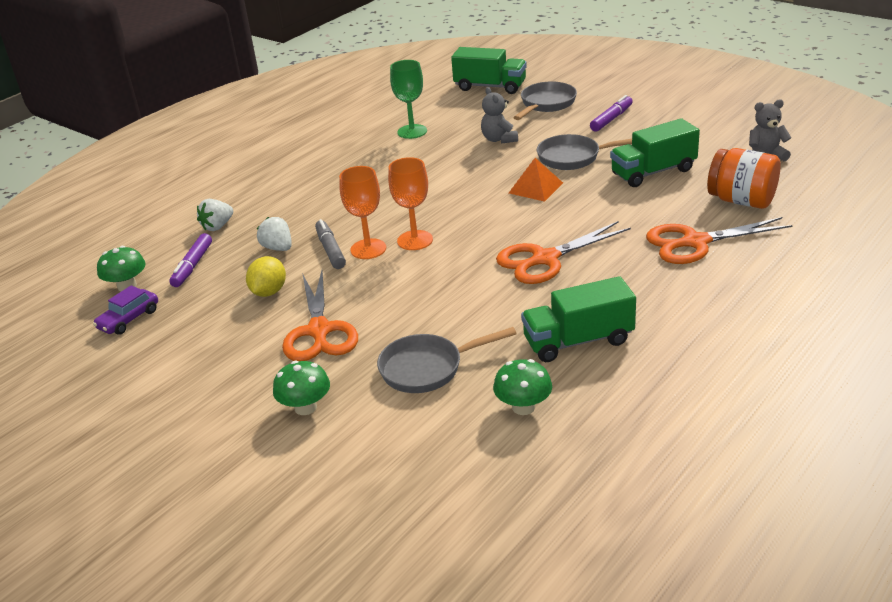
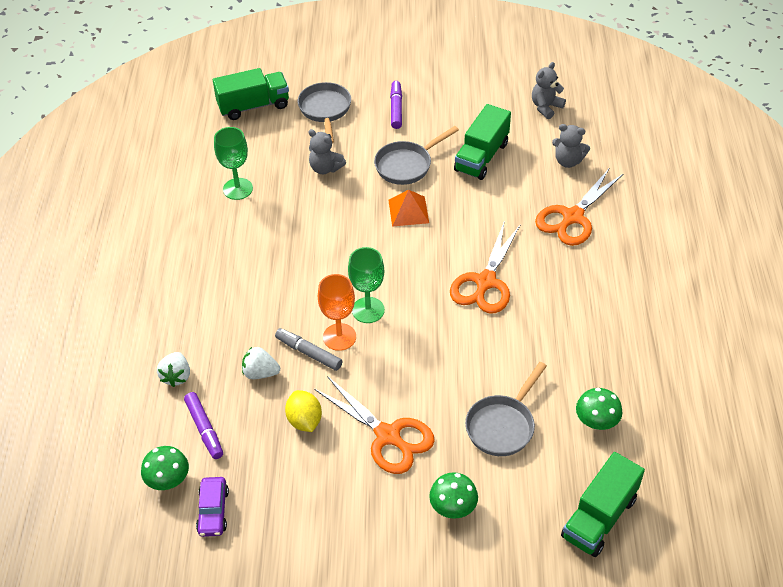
camera: 40 degrees left, 15 degrees up
orange goblet [388,157,433,250] -> green goblet [348,247,385,323]
green truck [521,276,636,362] -> green truck moved to [561,452,645,557]
orange jar [707,148,781,209] -> grey teddy bear [552,124,590,168]

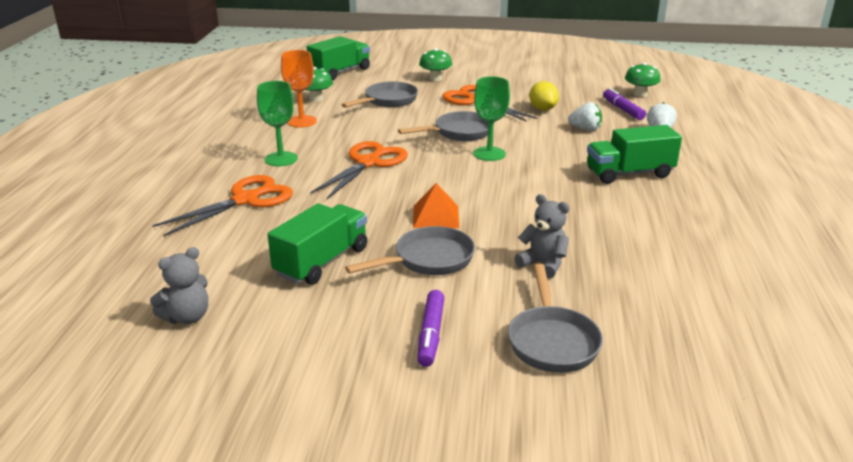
camera: 175 degrees left, 20 degrees down
purple car [196,477,229,537] -> none
green truck [213,68,289,120] -> green truck moved to [587,125,682,184]
green goblet [214,127,253,200] -> green goblet moved to [257,81,298,166]
grey marker [275,328,343,371] -> none
orange goblet [318,274,356,351] -> orange goblet moved to [281,50,317,127]
grey teddy bear [552,124,590,168] -> none
none -> grey pan [398,111,494,141]

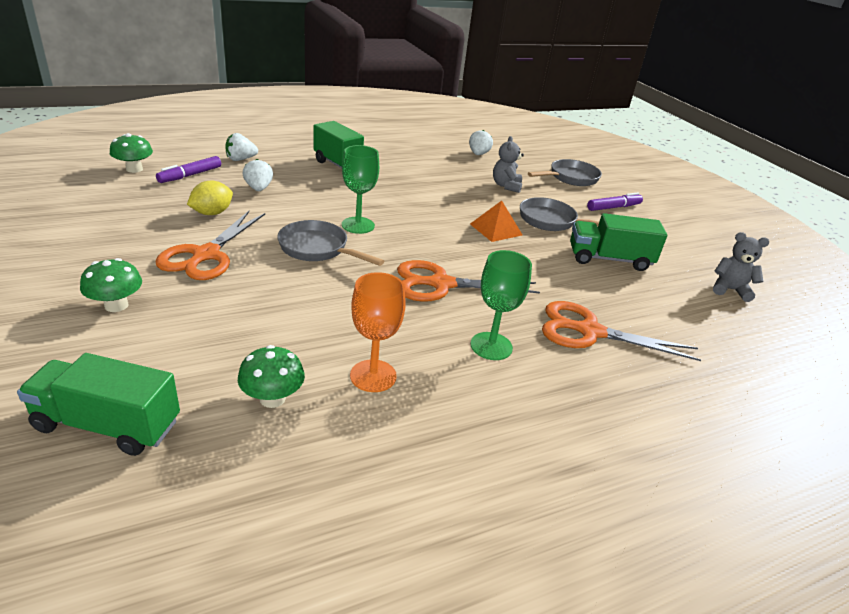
camera: 125 degrees left, 5 degrees up
grey pan [342,81,418,108] -> none
none -> white strawberry [469,130,493,155]

